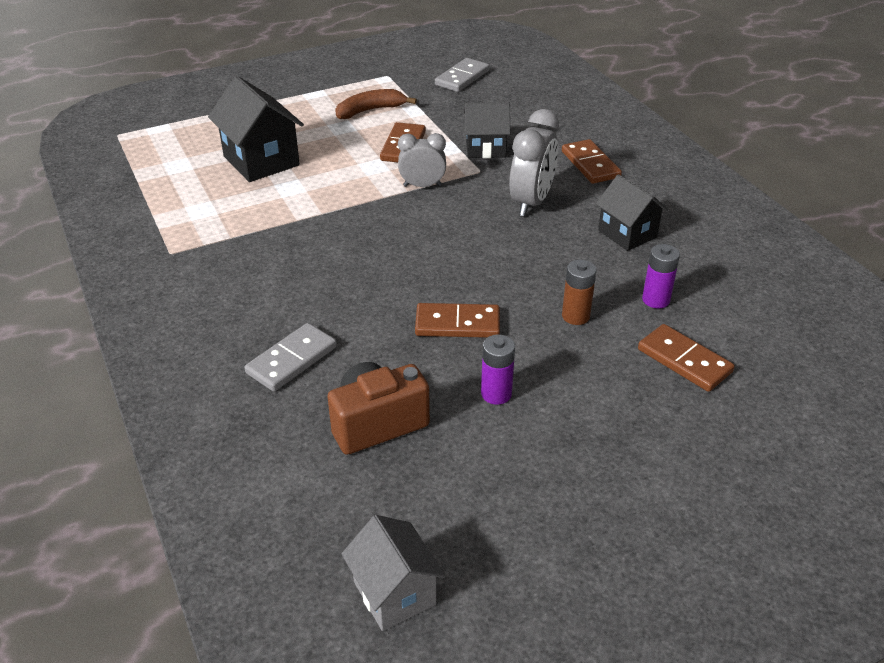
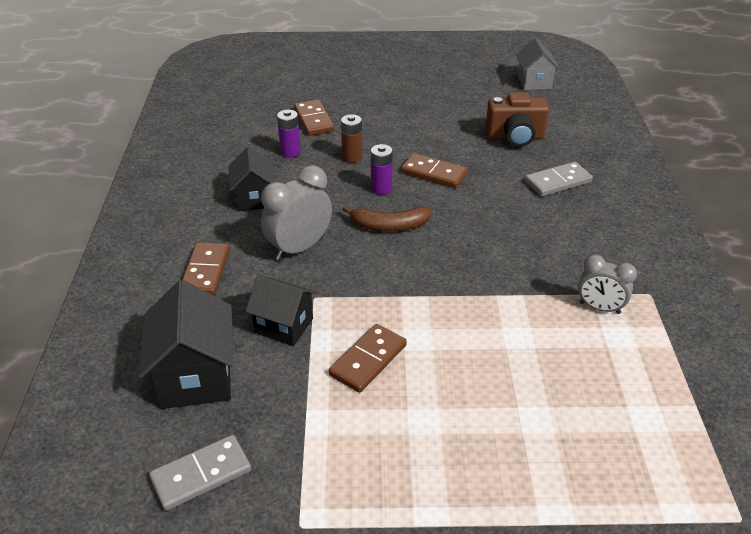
camera: 155 degrees left, 0 degrees up
black house [208,76,304,182] -> black house moved to [138,280,234,409]
brown banana [335,89,417,119] -> brown banana moved to [342,205,432,231]
grey clock [398,133,446,187] -> grey clock moved to [578,255,637,314]
purple battery [481,334,515,405] -> purple battery moved to [371,144,393,195]

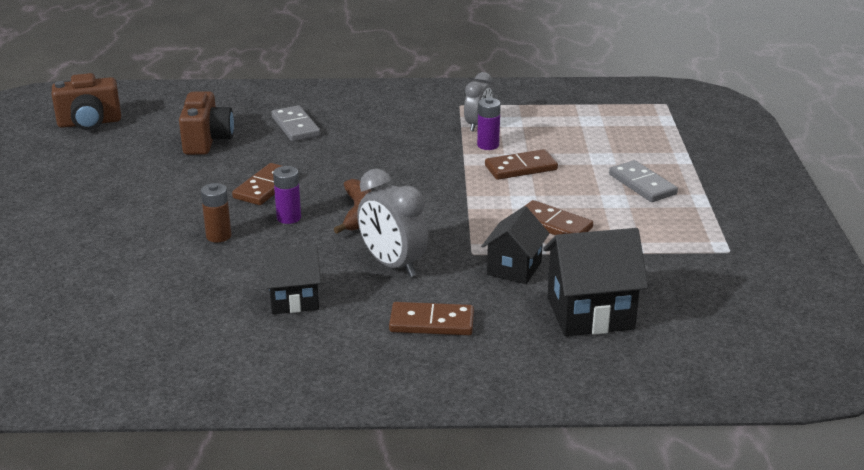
camera: 90 degrees left, 10 degrees down
grey domino [149,435,251,511] -> grey domino moved to [609,160,678,202]
purple battery [277,110,301,158] -> purple battery moved to [477,97,501,150]
brown domino [294,100,334,136] -> brown domino moved to [485,149,558,180]
grey house [516,38,560,90] -> brown camera [52,73,121,130]

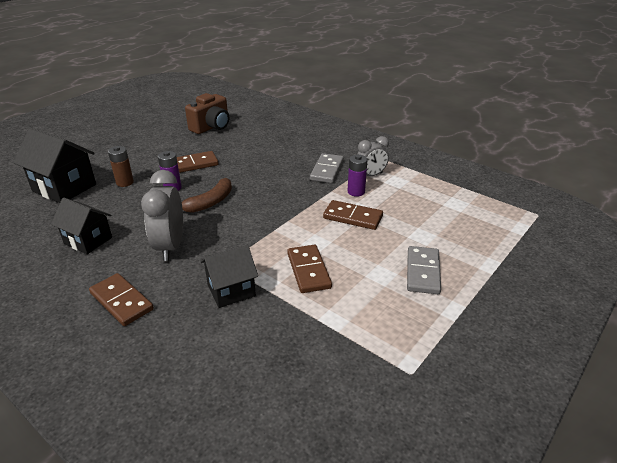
camera: 40 degrees right, 5 degrees up
brown camera [52,73,121,130] -> none
grey domino [272,105,320,141] -> grey domino moved to [310,153,344,183]
black house [543,228,648,336] -> black house moved to [13,128,96,203]

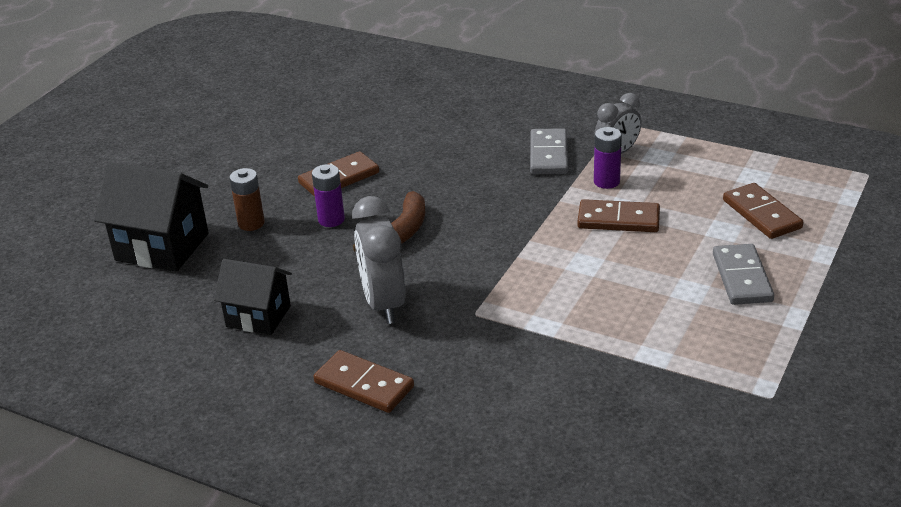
camera: 10 degrees left, 0 degrees up
brown camera [185,93,229,134] -> none
black house [200,245,258,308] -> none
brown domino [287,245,332,293] -> brown domino moved to [723,183,803,239]

